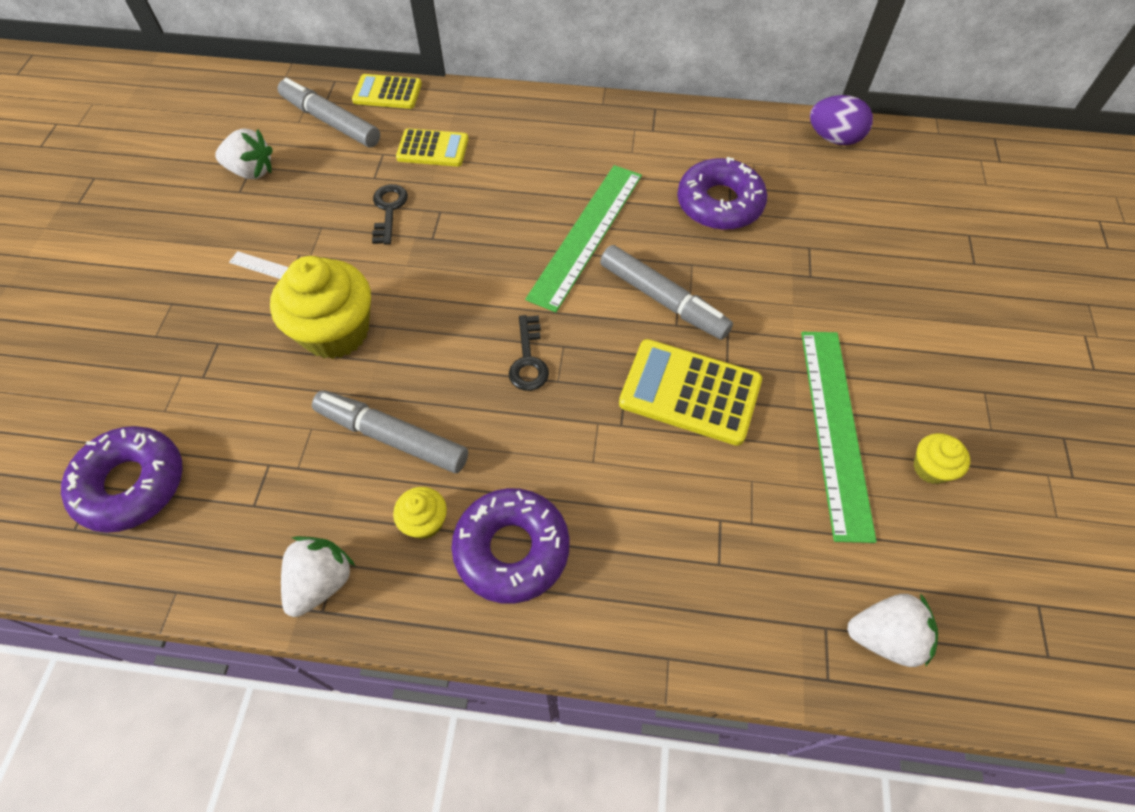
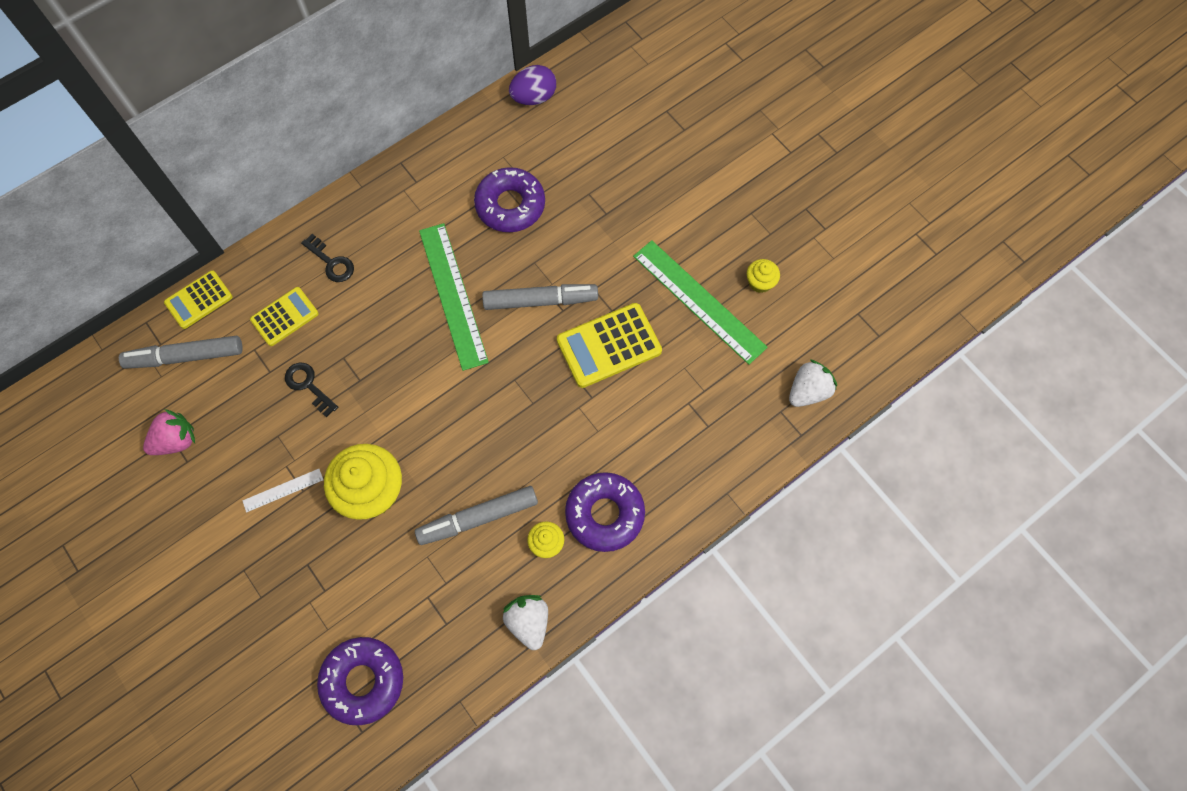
camera: 45 degrees left, 10 degrees up
white strawberry [215,128,273,179] -> pink strawberry [143,409,195,455]
black key [509,315,549,391] -> black key moved to [301,234,354,282]

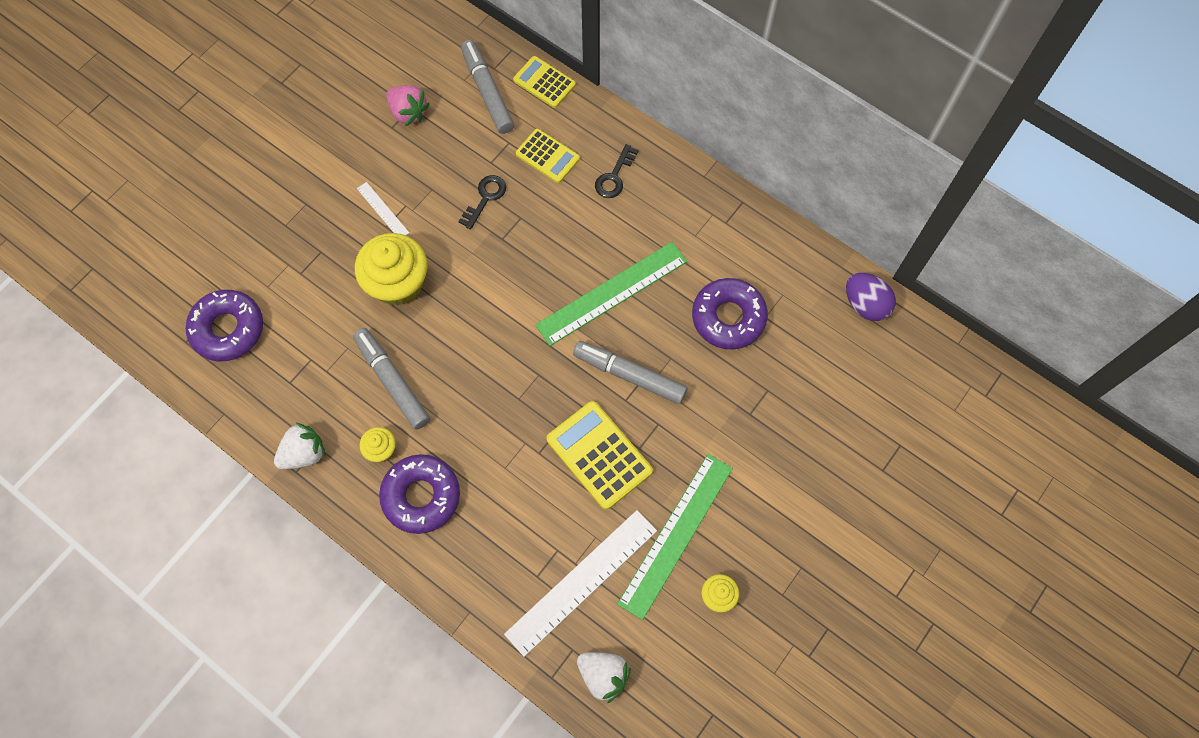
camera: 75 degrees right, 0 degrees up
grey marker [482,284,598,310] -> grey marker turned 135 degrees clockwise [573,341,688,404]
none -> white ruler [504,510,657,657]

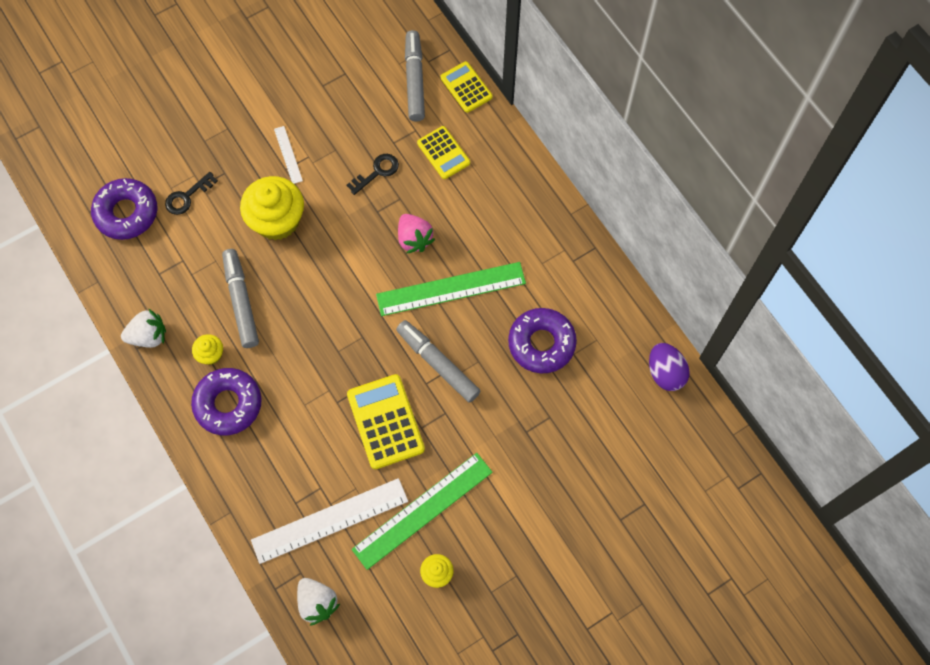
camera: 20 degrees right, 0 degrees up
pink strawberry [386,85,430,126] -> pink strawberry moved to [398,214,435,254]
black key [595,144,638,198] -> black key moved to [165,172,218,215]

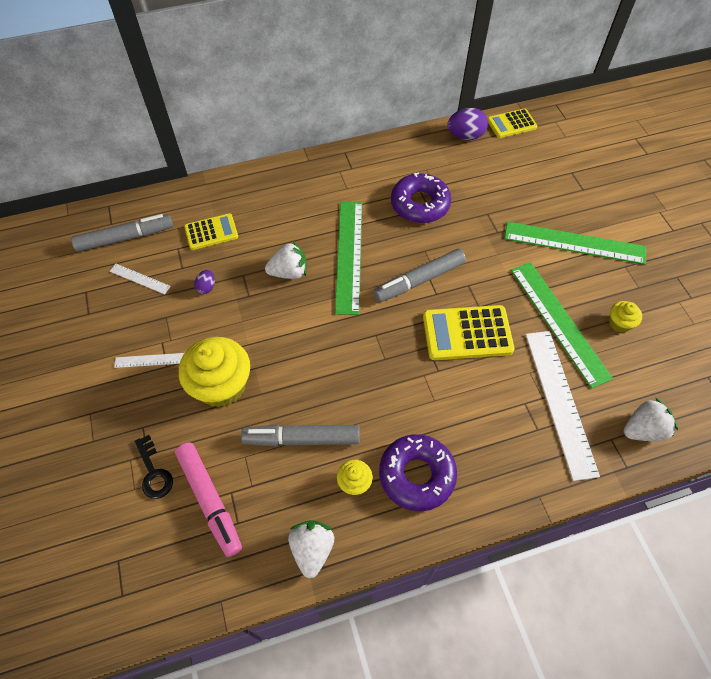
camera: 75 degrees left, 10 degrees down
purple donut [91,178,157,240] -> none
black key [347,154,399,195] -> purple egg [194,270,215,294]
pink strawberry [398,214,435,254] -> white strawberry [265,241,307,279]
grey marker [405,30,425,121] -> grey marker turned 150 degrees clockwise [71,214,173,252]
yellow calculator [441,61,493,113] -> yellow calculator moved to [488,108,537,138]
none -> white ruler [110,264,171,294]
none -> pink marker [175,442,242,557]
none -> green ruler [504,222,646,265]

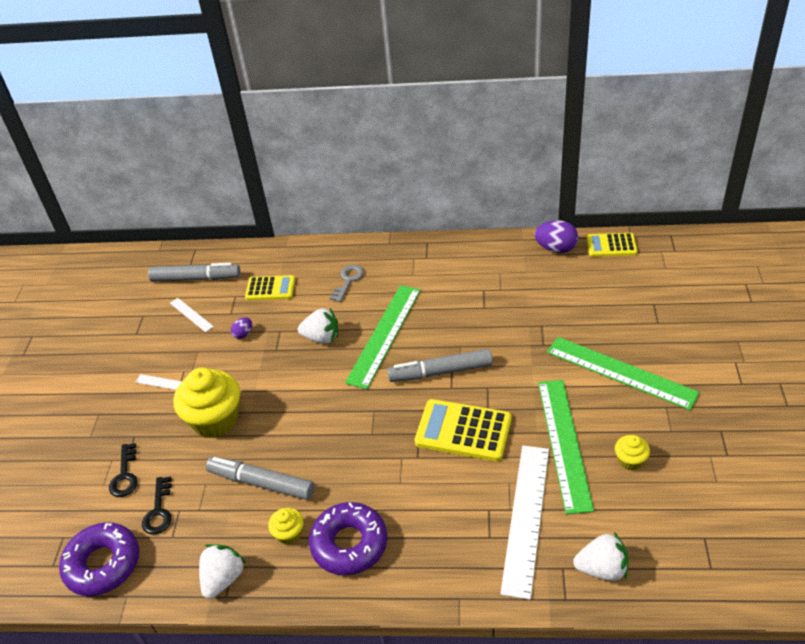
camera: 25 degrees right, 15 degrees down
pink marker [175,442,242,557] -> black key [142,477,172,534]
purple donut [391,173,451,223] -> purple donut moved to [59,522,139,596]
none -> grey key [330,265,364,302]

